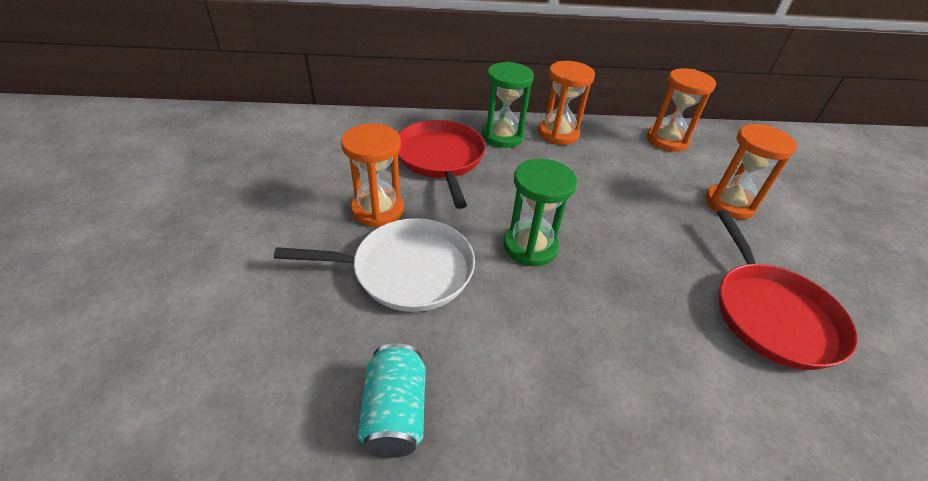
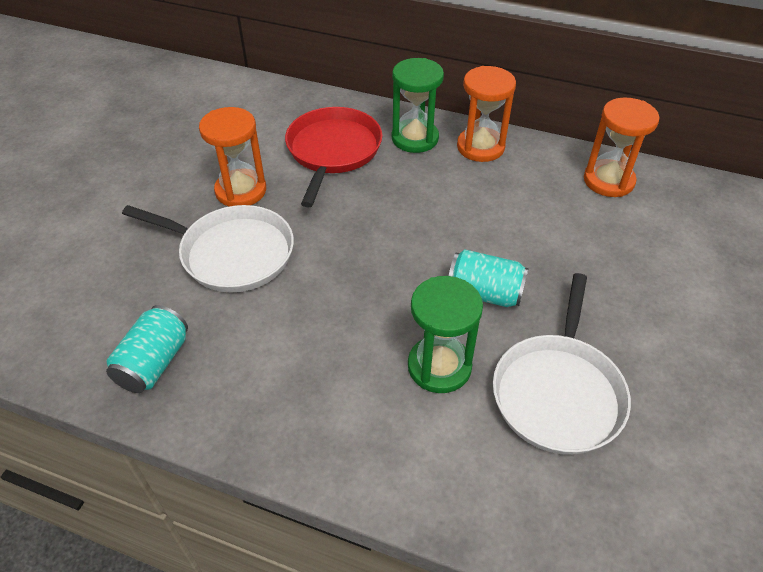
camera: 25 degrees right, 5 degrees up
green hourglass [504,158,577,266] -> green hourglass moved to [408,276,483,393]
orange hourglass [705,124,797,219] -> none
red pan [717,210,858,370] -> white pan [493,273,631,455]
none -> turquoise can [449,249,529,307]

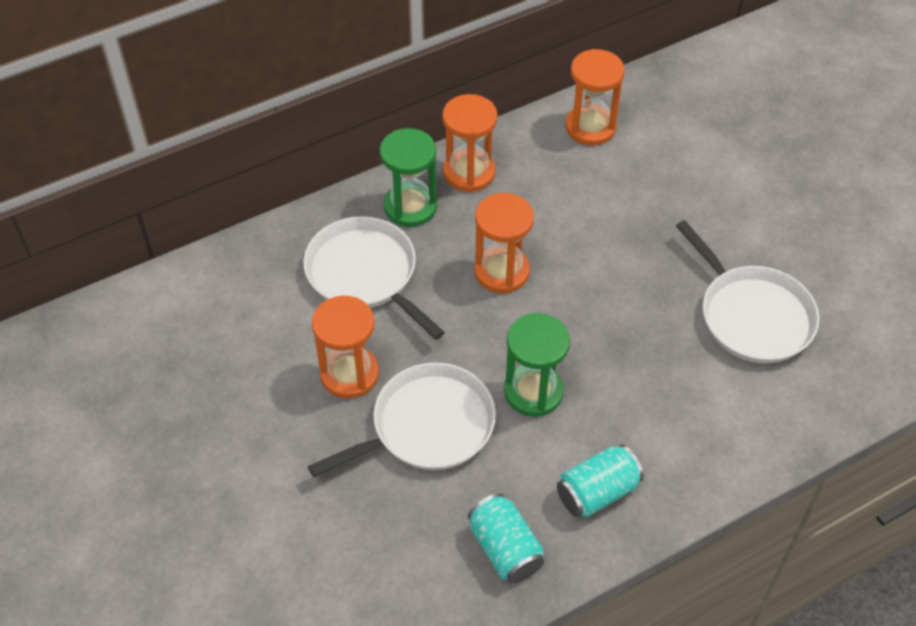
camera: 50 degrees left, 5 degrees up
red pan [285,107,383,207] -> white pan [303,216,445,340]
green hourglass [408,276,483,393] -> green hourglass moved to [504,313,570,417]
turquoise can [449,249,529,307] -> turquoise can moved to [557,445,644,518]
none -> orange hourglass [474,193,534,293]

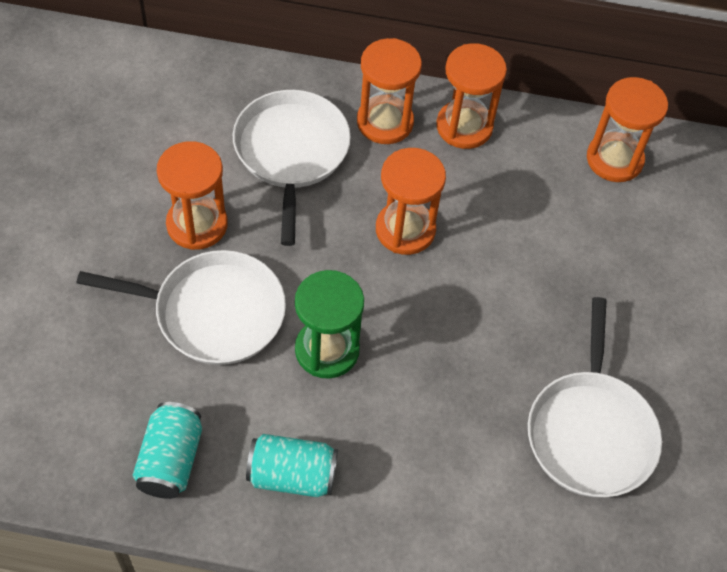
camera: 35 degrees right, 5 degrees up
green hourglass [380,128,437,227] -> orange hourglass [357,38,422,144]

